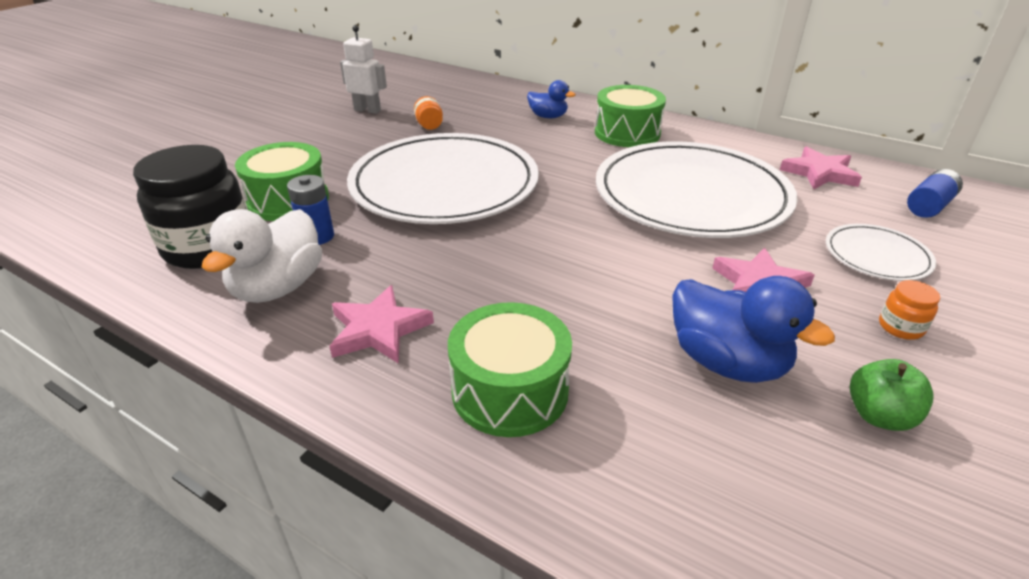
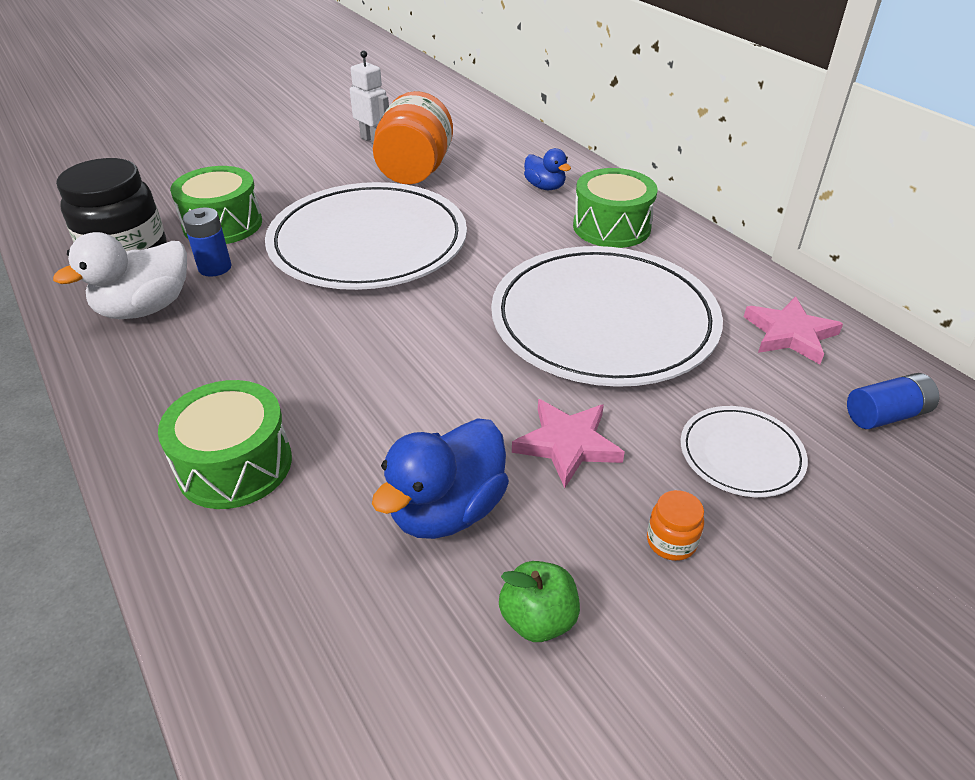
camera: 25 degrees right, 5 degrees up
pink star [329,285,434,364] -> none
orange jar [414,96,443,130] -> orange jar [373,91,453,184], size x2.42
blue duck [672,276,835,383] -> blue duck turned 60 degrees clockwise [372,418,509,539]

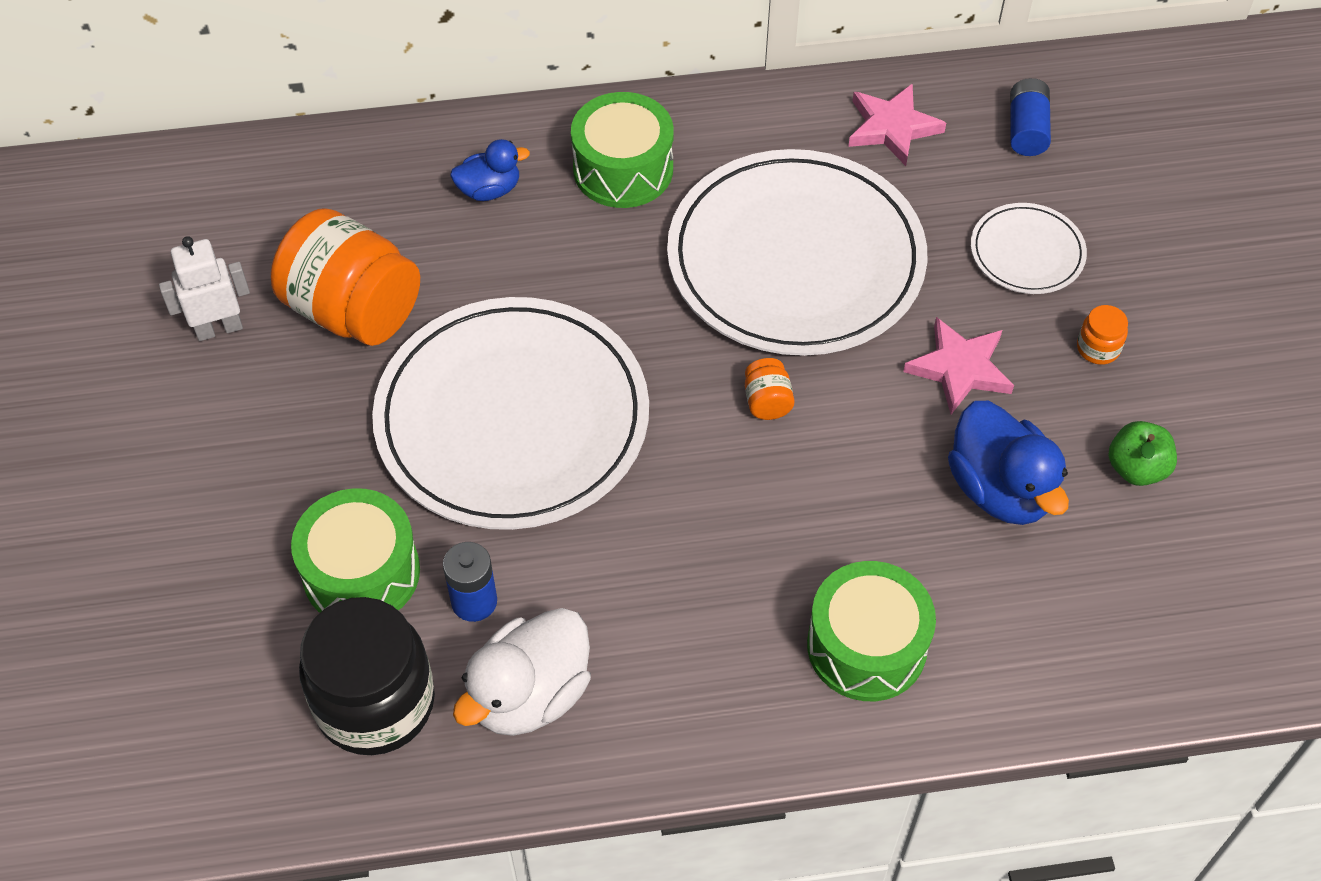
camera: 65 degrees left, 15 degrees up
white duck [53,232,187,319] -> white duck turned 60 degrees clockwise [453,608,591,736]
none -> orange jar [745,358,795,420]

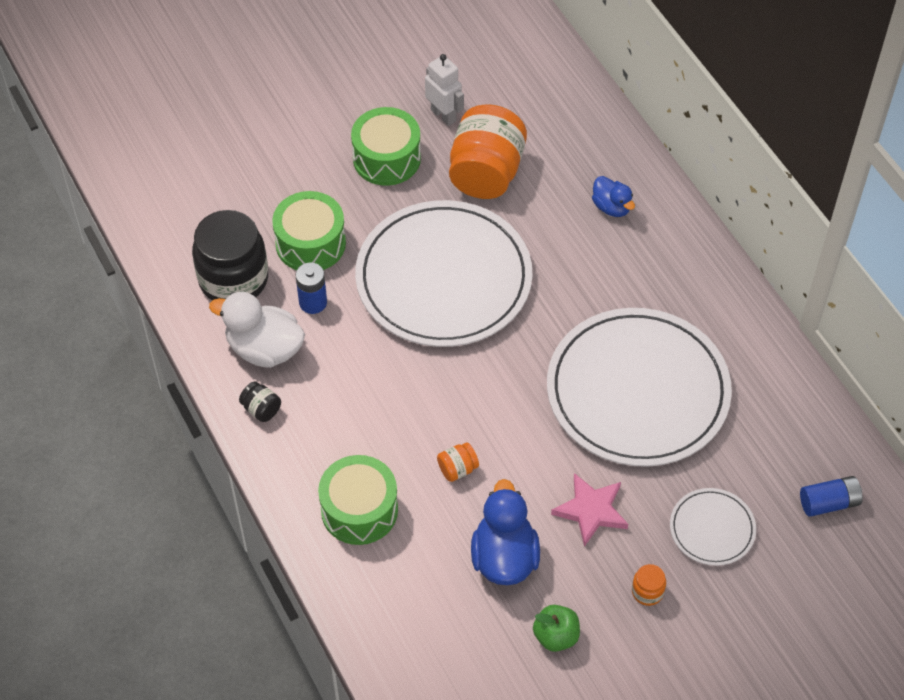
camera: 70 degrees right, 0 degrees up
green drum [571,92,674,208] -> green drum moved to [351,107,421,186]
orange jar [745,358,795,420] -> orange jar moved to [437,442,479,482]
pink star [848,83,946,166] -> none
blue duck [948,401,1069,525] -> blue duck turned 135 degrees clockwise [471,479,540,585]
none -> black jar [239,381,281,422]

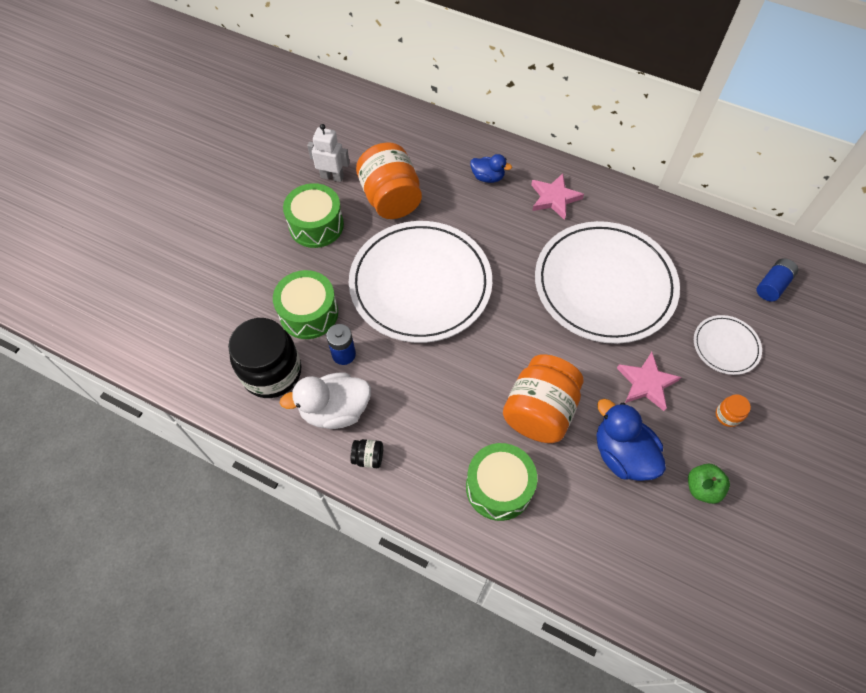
camera: 35 degrees left, 5 degrees up
orange jar [437,442,479,482] -> orange jar [503,354,584,443], size x2.42
none -> pink star [531,173,584,220]

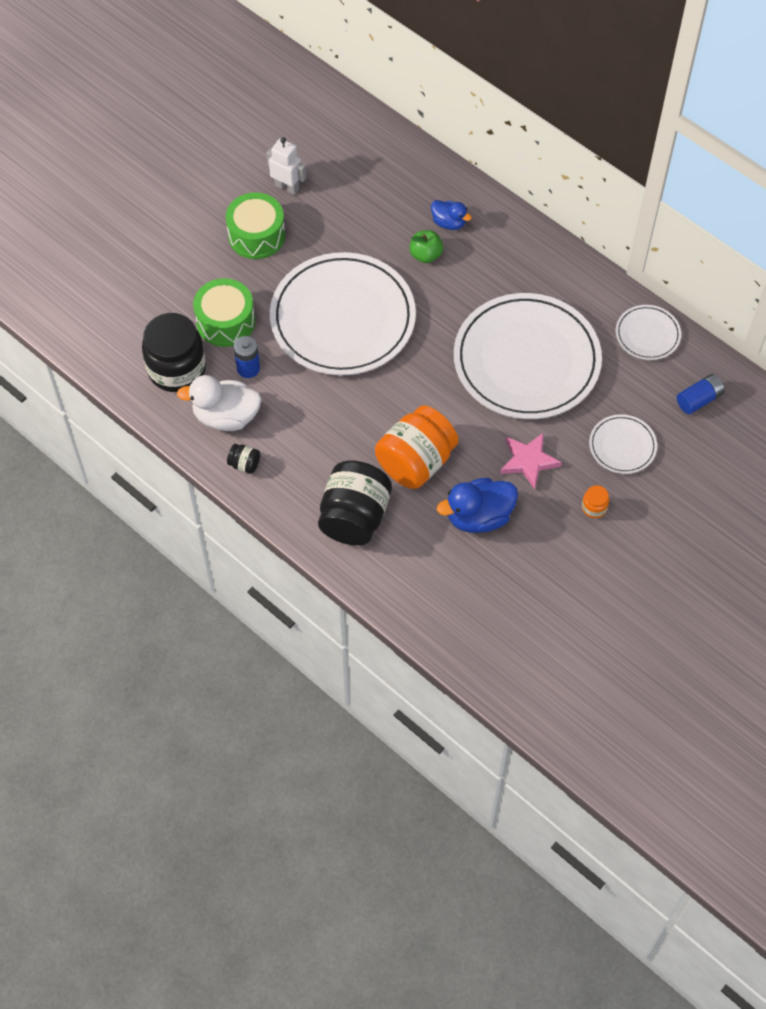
camera: 15 degrees right, 0 degrees up
orange jar [356,142,422,219] -> none
green drum [466,443,537,521] -> black jar [318,460,392,546]
pink star [531,173,584,220] -> none
blue duck [596,399,666,481] -> blue duck turned 90 degrees counterclockwise [437,478,518,533]
green apple [688,463,730,504] -> green apple moved to [409,230,443,263]
none -> white plate [616,305,681,360]

